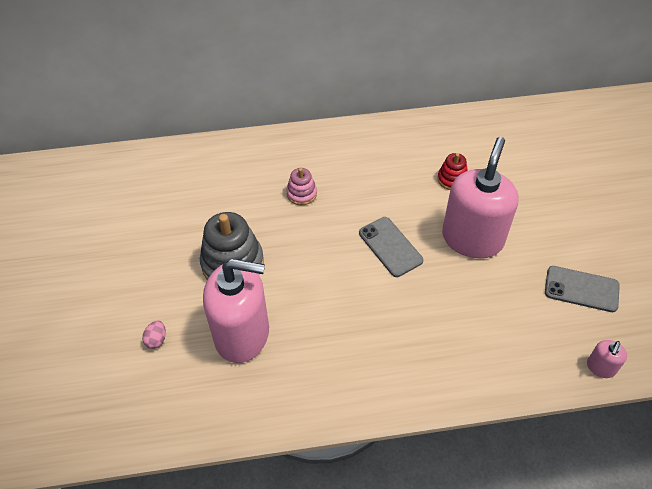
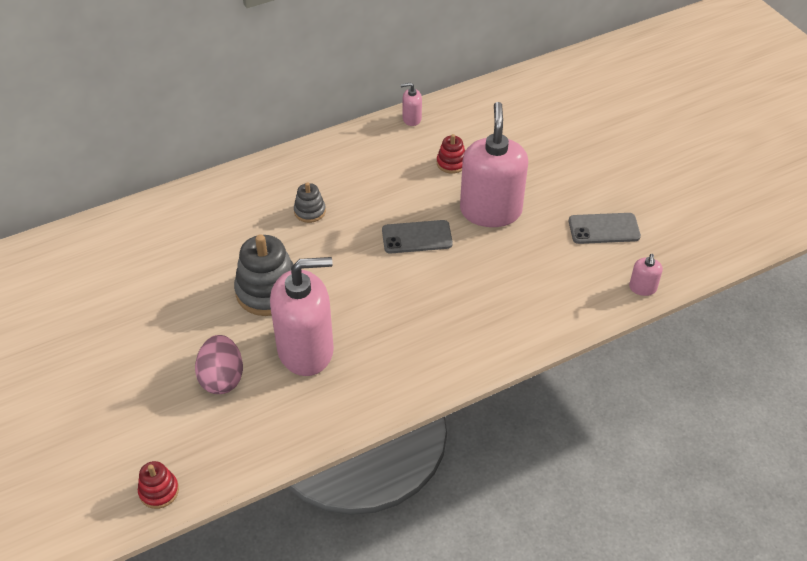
camera: 20 degrees left, 5 degrees down
pink egg [142,321,166,349] -> pink egg [195,335,243,394], size x2.06
pink stacking toy [286,168,317,205] -> grey stacking toy [294,182,326,223]
grey phone [359,217,423,277] -> grey phone turned 45 degrees counterclockwise [382,220,453,253]
none -> red stacking toy [138,461,179,509]
none -> pink soap dispenser [401,82,422,126]

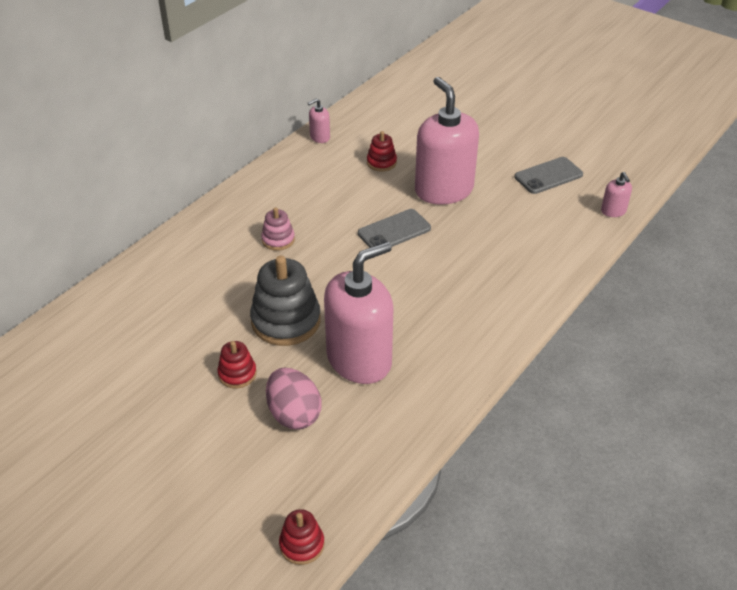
camera: 25 degrees left, 5 degrees down
grey stacking toy [294,182,326,223] -> pink stacking toy [261,207,295,251]
none -> red stacking toy [217,341,257,388]

